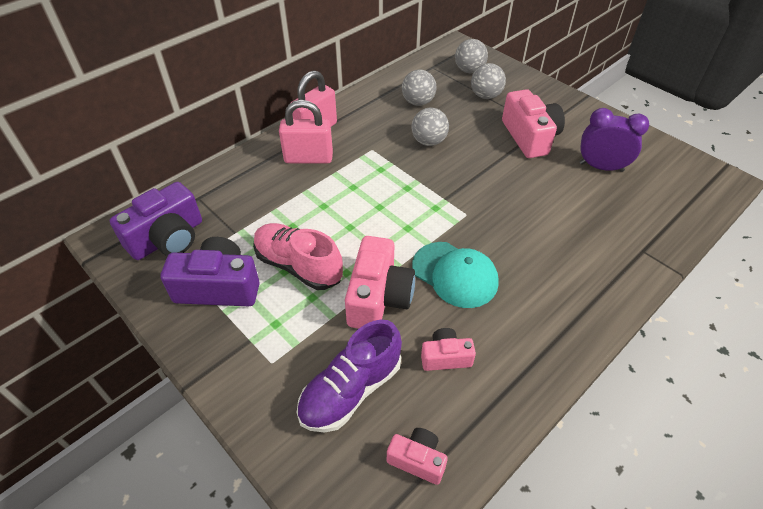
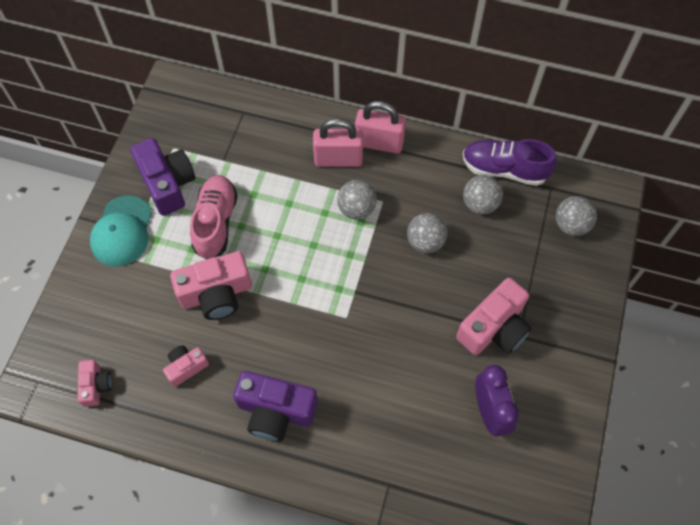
camera: 60 degrees right, 15 degrees up
purple camera [110,182,202,260] -> purple camera moved to [233,371,318,442]
pink padlock [279,100,333,164] -> pink padlock turned 60 degrees counterclockwise [313,119,363,167]
purple shoe [297,320,402,432] -> purple shoe moved to [463,139,557,186]
turquoise cap [412,242,499,308] -> turquoise cap moved to [90,196,152,267]
pink camera [421,328,476,371] -> pink camera turned 90 degrees counterclockwise [163,345,209,387]
grey ball [471,63,506,99] -> grey ball moved to [337,180,377,219]

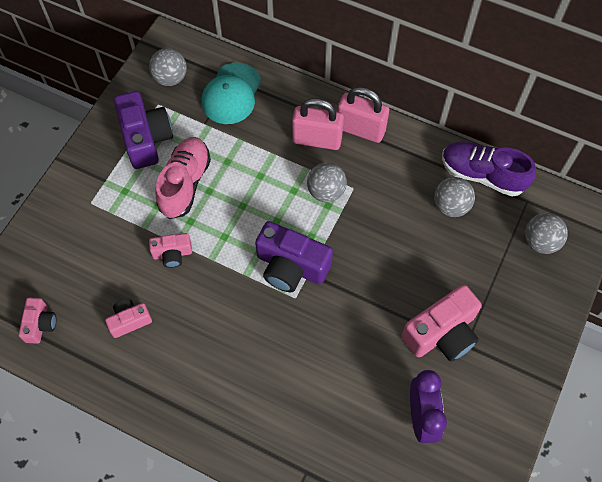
camera: 10 degrees right, 0 degrees up
turquoise cap [90,196,152,267] -> turquoise cap moved to [202,63,261,124]
pink camera [170,251,252,320] -> pink camera [149,233,192,268], size x0.55
purple camera [233,371,318,442] -> purple camera moved to [255,221,333,292]
grey ball [407,213,447,253] -> grey ball moved to [149,48,187,86]

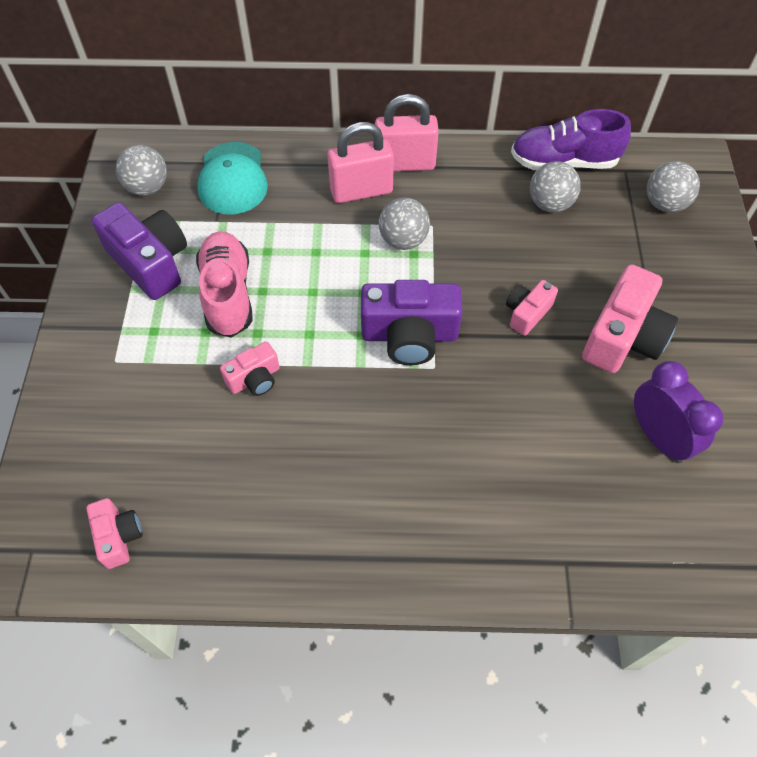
camera: 25 degrees left, 5 degrees down
pink camera [105,299,152,338] -> pink camera moved to [506,280,558,336]

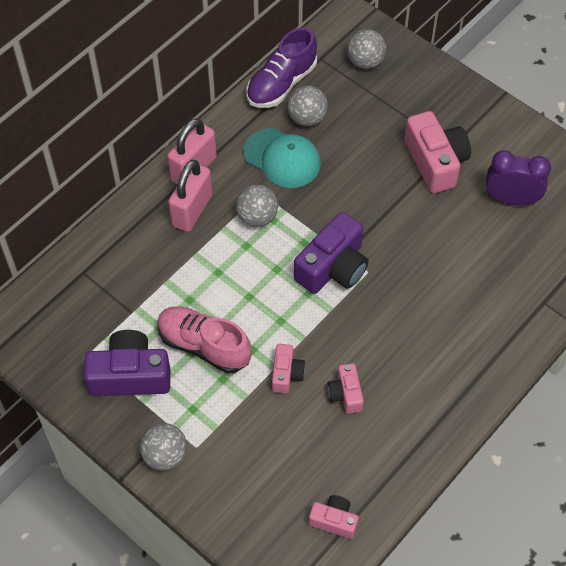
camera: 50 degrees left, 0 degrees up
grey ball [116,145,167,196] -> grey ball moved to [140,423,187,471]
turquoise cap [197,142,268,215] -> turquoise cap moved to [243,128,321,188]
pink camera [506,280,558,336] -> pink camera moved to [327,363,364,414]

